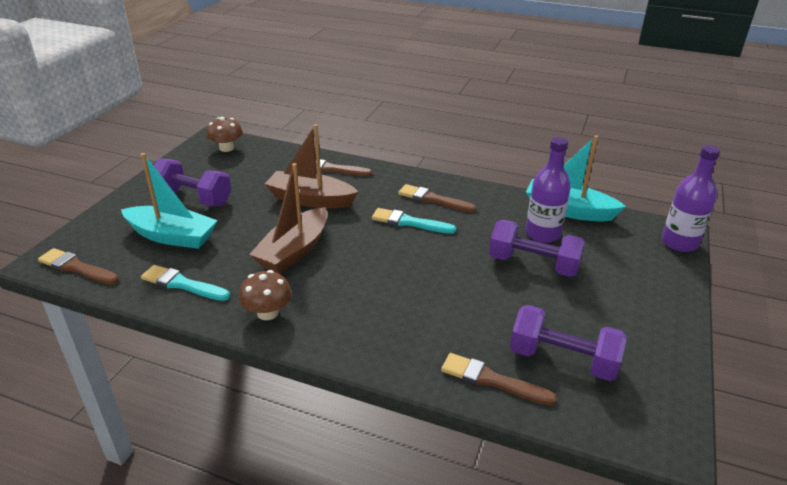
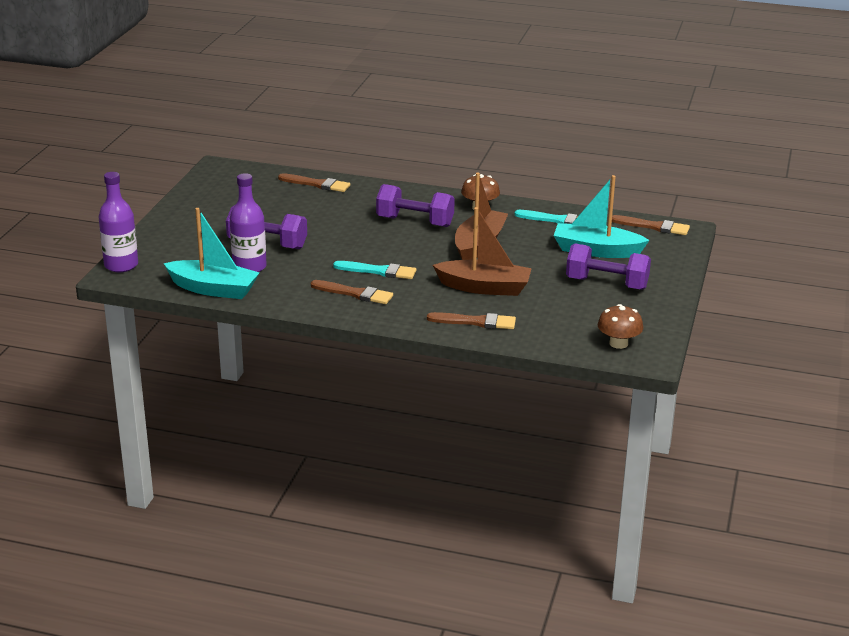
camera: 175 degrees right, 5 degrees down
purple dumbbell [510,305,627,381] -> purple dumbbell moved to [376,184,455,227]

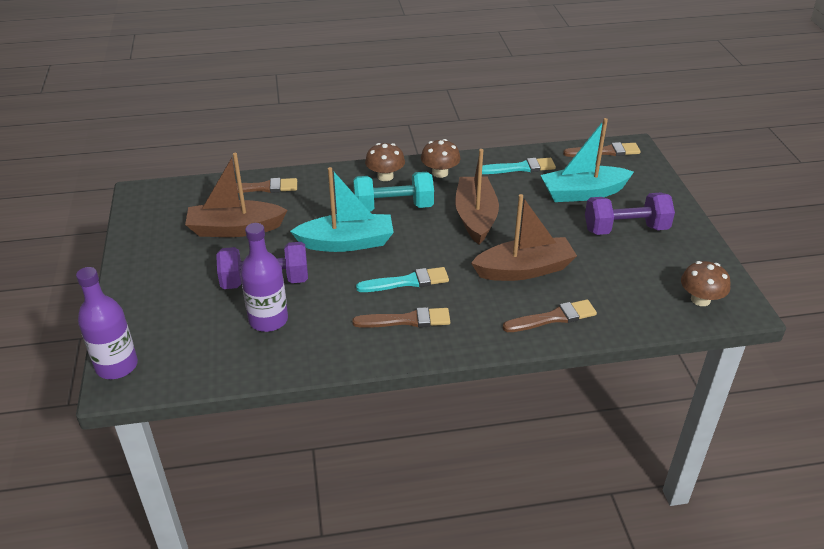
camera: 25 degrees left, 10 degrees up
turquoise boat [163,208,260,299] -> turquoise boat moved to [290,167,394,252]
purple dumbbell [376,184,455,227] -> turquoise dumbbell [353,172,434,211]
none -> brown boat [185,153,288,237]
none -> brown mushroom [365,143,405,181]

